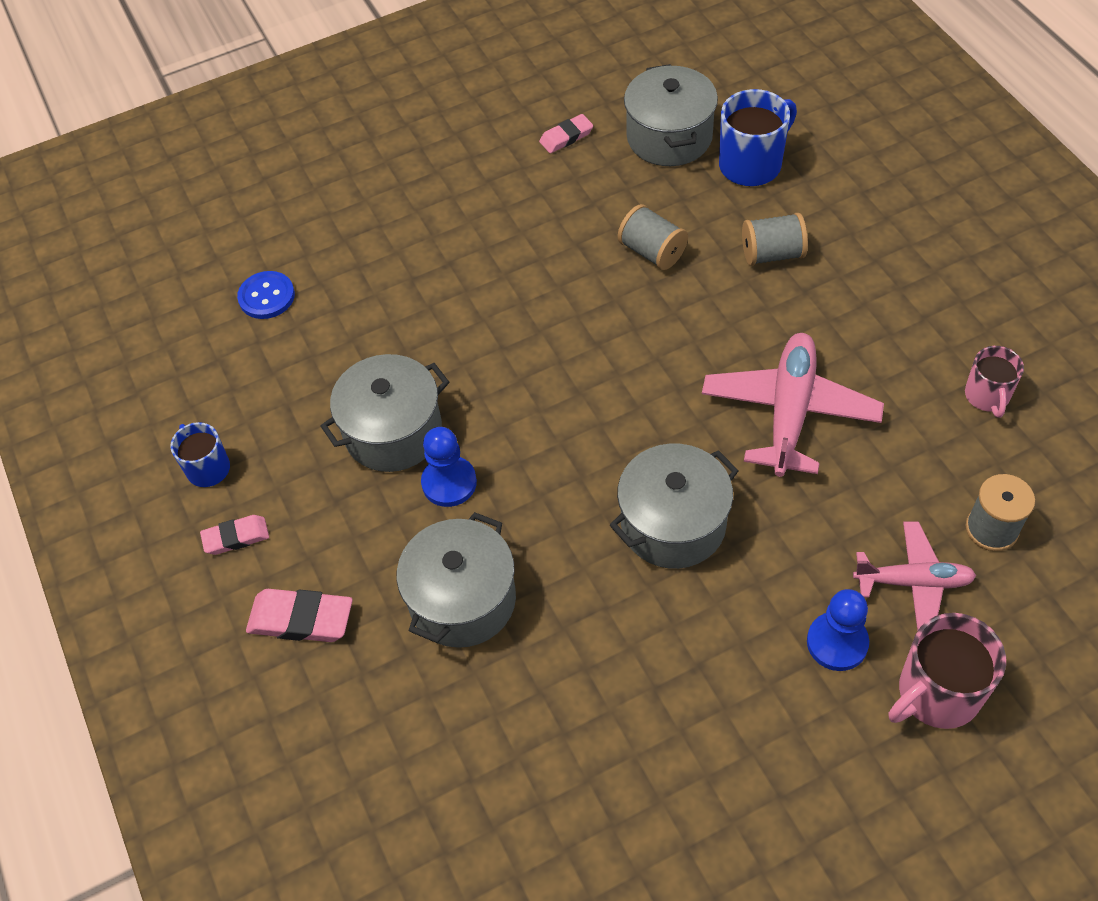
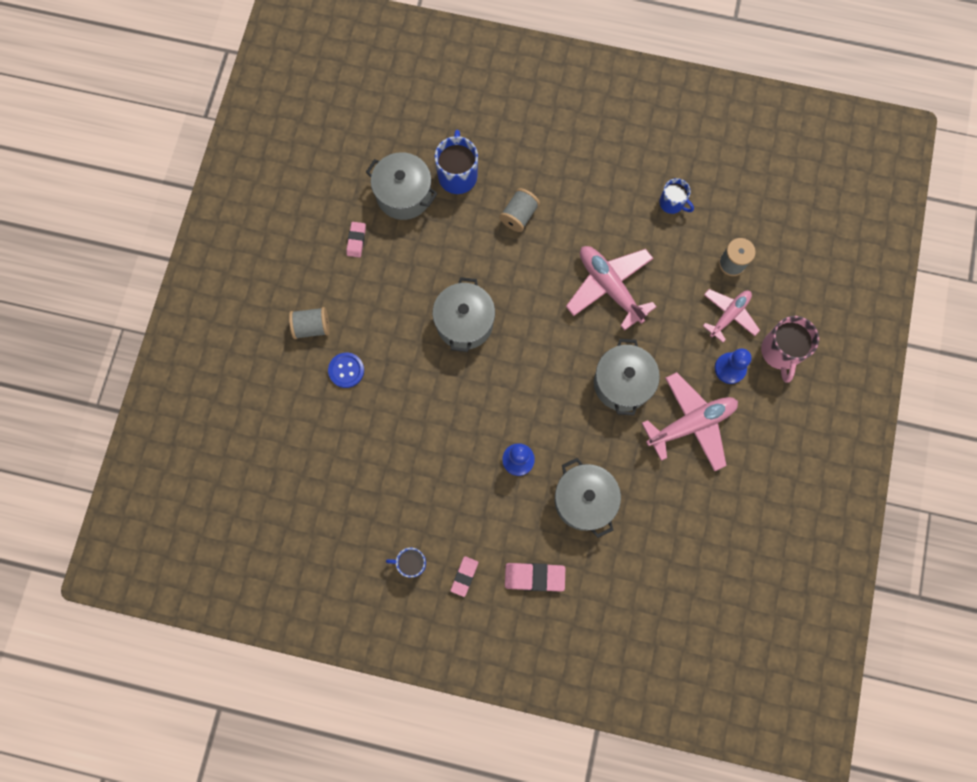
camera: 55 degrees left, 20 degrees up
blue button [237,271,295,319] -> blue button moved to [328,352,364,388]
pink eraser [246,589,353,642] -> pink eraser turned 45 degrees clockwise [505,563,565,592]
grey pot [321,354,449,472] -> grey pot moved to [433,277,495,352]
grey spool [618,204,688,270] -> grey spool moved to [289,307,330,339]
pink mug [965,346,1024,418] -> blue mug [659,178,694,214]
none -> pink plane [642,372,738,472]

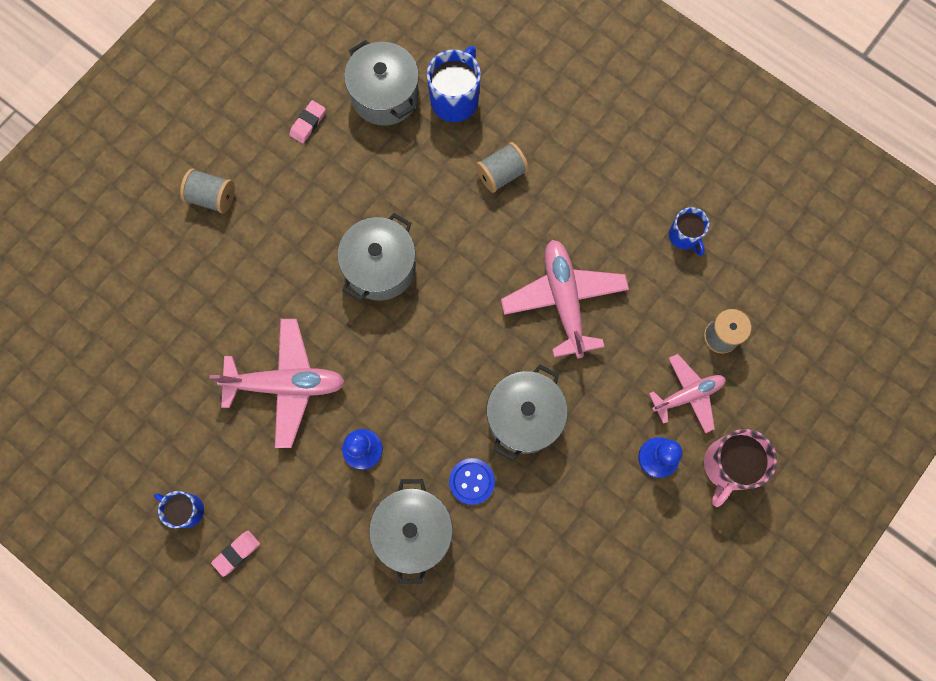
camera: 25 degrees right, 0 degrees up
blue button [328,352,364,388] -> blue button moved to [449,458,495,505]
pink eraser [505,563,565,592] -> none
pink plane [642,372,738,472] -> pink plane moved to [210,319,345,448]

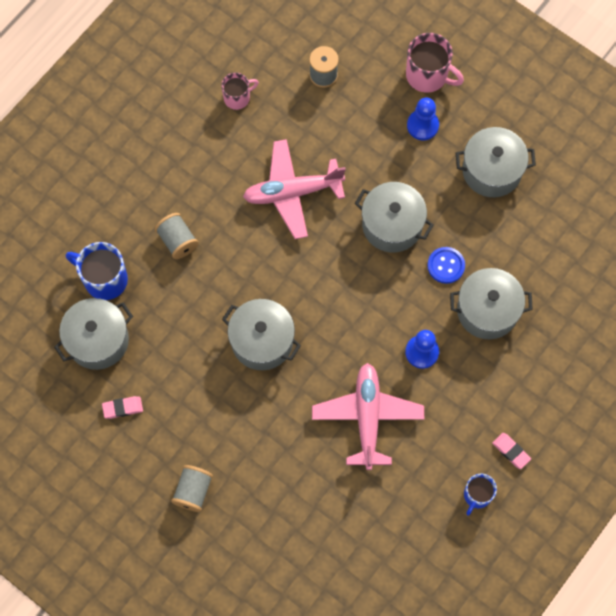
camera: 90 degrees left, 5 degrees down
pink eraser [289,100,326,144] -> pink eraser turned 45 degrees counterclockwise [102,396,143,419]
pink plane [649,354,726,434] -> none
blue mug [669,207,709,256] -> pink mug [221,73,259,110]
none -> grey pot [456,127,536,197]

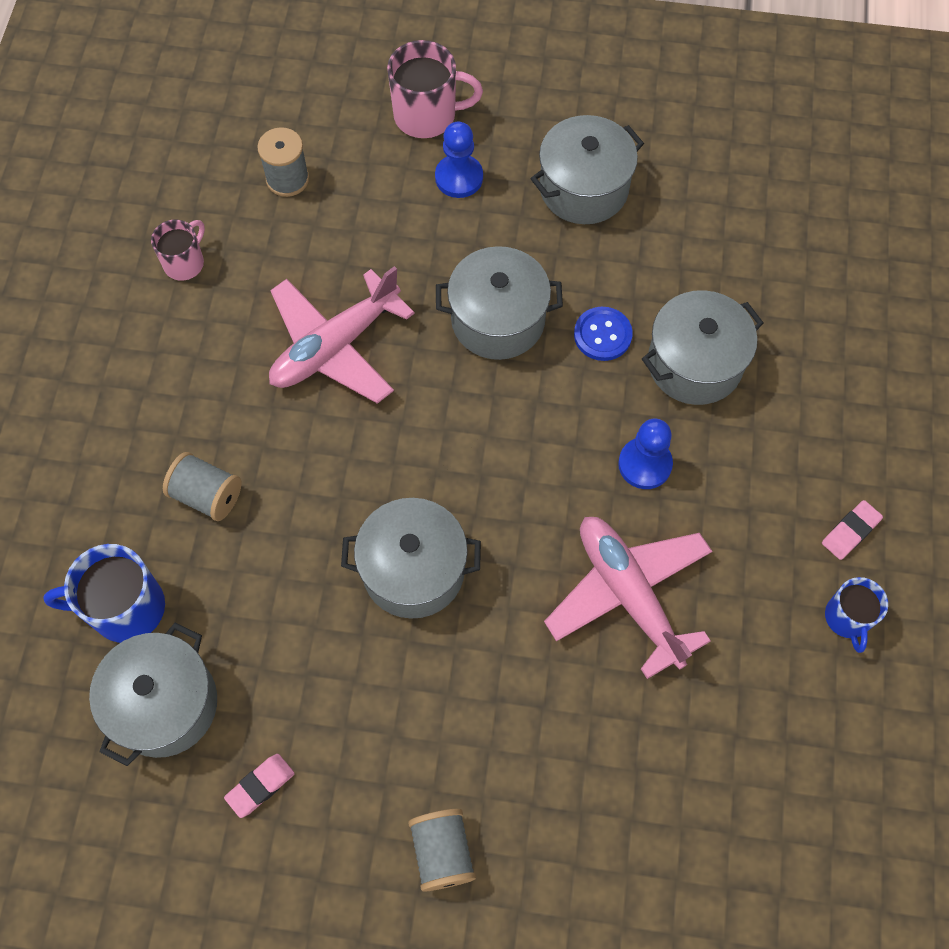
camera: 30 degrees left, 5 degrees down
pink eraser [492,433,531,469] -> pink eraser turned 60 degrees counterclockwise [822,500,883,560]

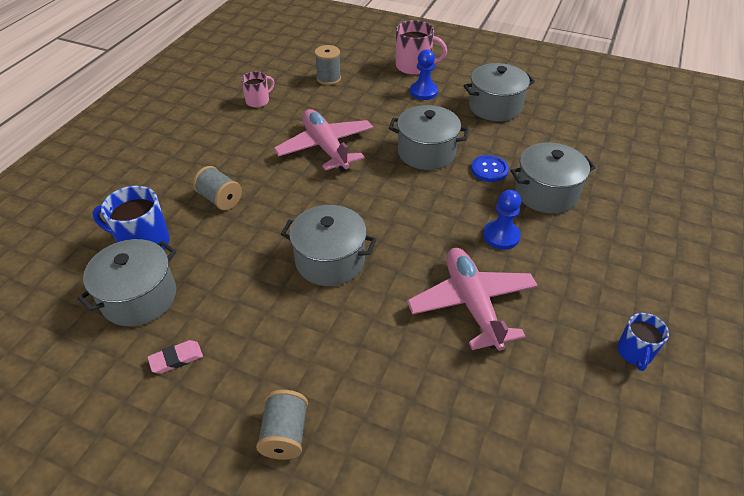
camera: 15 degrees right, 20 degrees down
pink plane [269,266,415,404] -> pink plane turned 90 degrees clockwise [274,109,373,172]
pink eraser [822,500,883,560] -> none

